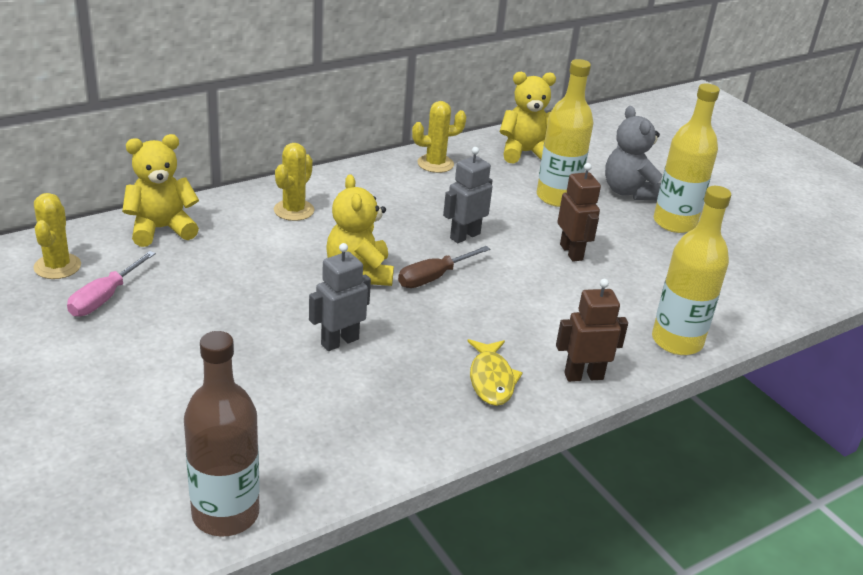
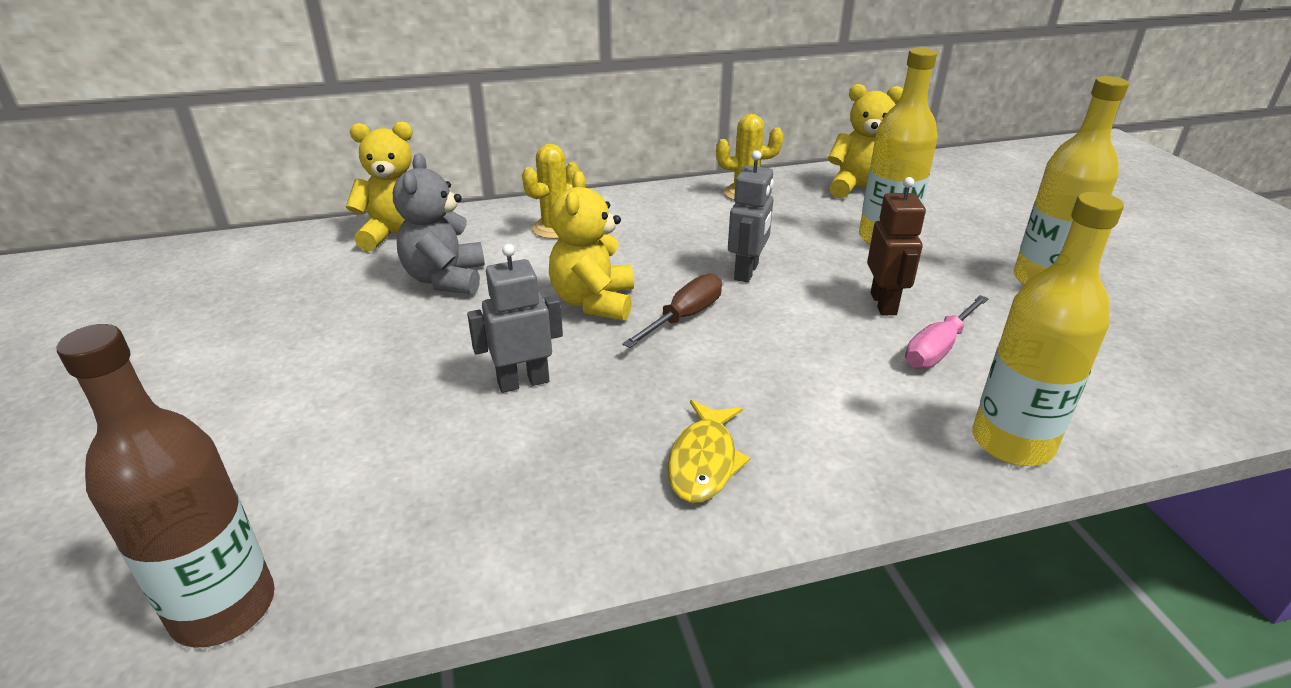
camera: 20 degrees right, 0 degrees up
yellow cactus [33,193,81,279] -> none
pink screwdriver [67,251,156,317] -> pink screwdriver moved to [905,295,989,369]
brown screwdriver [398,246,490,288] -> brown screwdriver turned 150 degrees clockwise [622,274,722,348]
grey robot [443,147,493,243] -> grey robot turned 135 degrees clockwise [728,150,774,283]
brown robot [556,279,628,382] -> none
grey teddy bear [605,106,662,200] -> grey teddy bear moved to [393,154,485,295]

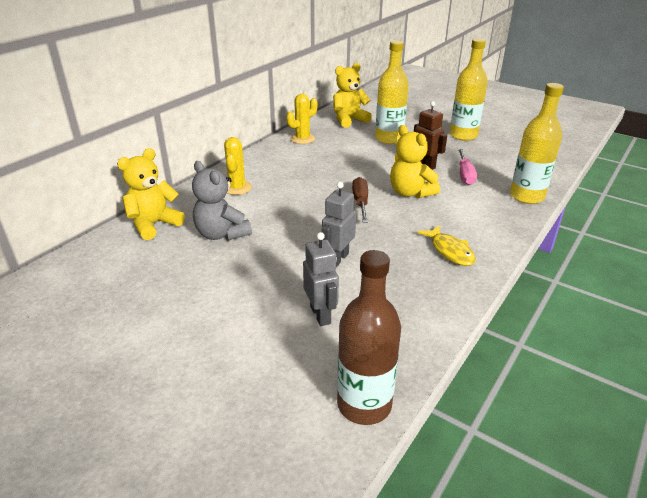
camera: 40 degrees left, 0 degrees up
yellow teddy bear [549,171,634,321] -> yellow teddy bear moved to [390,125,440,198]
grey robot [728,150,774,283] -> grey robot moved to [303,232,339,326]

